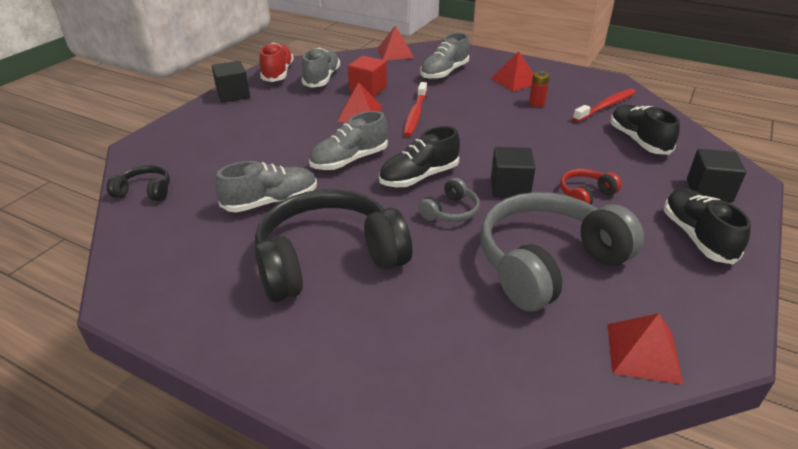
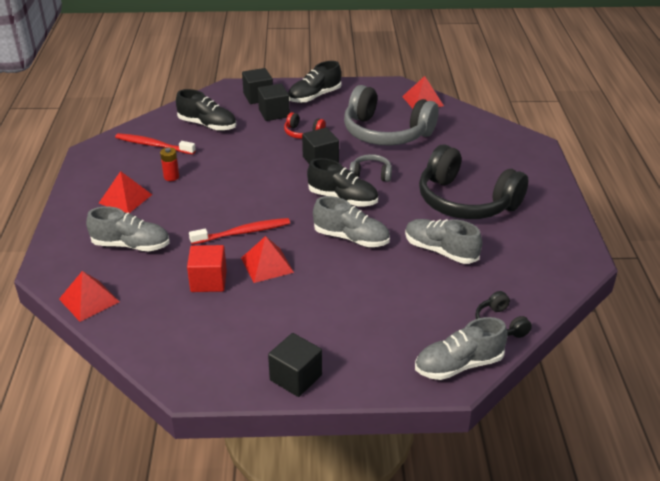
camera: 120 degrees left, 0 degrees up
red shoe [260,43,294,82] -> none
grey shoe [302,48,340,88] -> grey shoe moved to [415,317,508,380]
black shoe [610,105,680,155] -> black shoe turned 105 degrees counterclockwise [176,89,236,131]
none -> black cube [258,84,290,121]

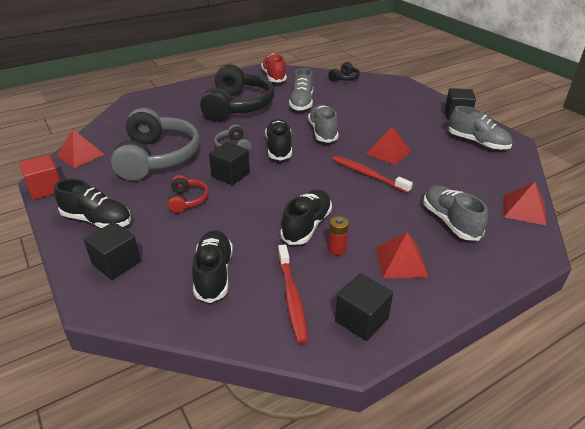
camera: 120 degrees left, 0 degrees up
red cube [187,245,227,292] -> red cube moved to [19,154,60,200]
black cube [258,84,290,121] -> black cube moved to [335,273,393,341]
grey shoe [415,317,508,380] -> grey shoe moved to [448,106,512,150]
none -> red shoe [261,53,287,82]
none -> black shoe [280,189,332,245]

